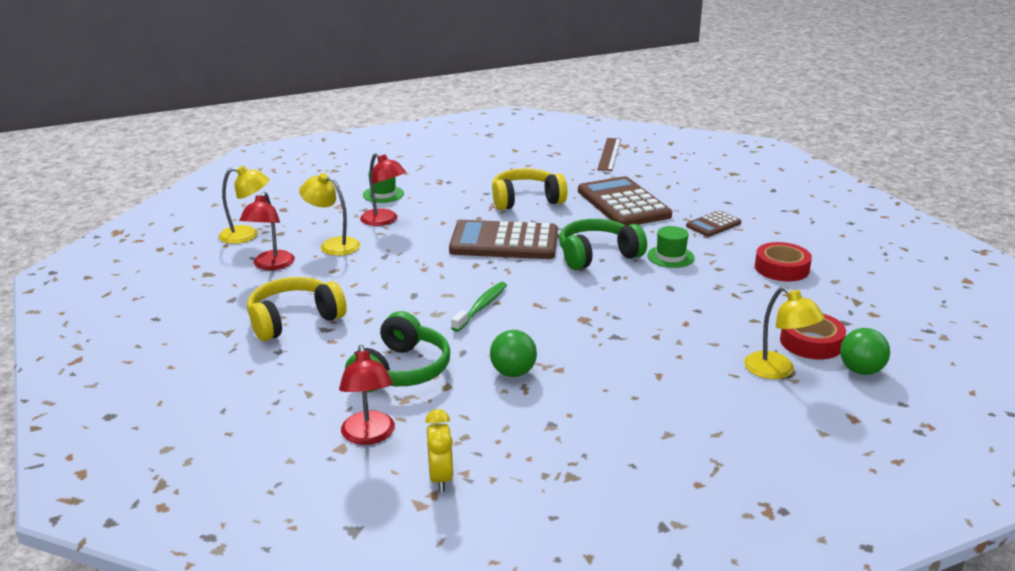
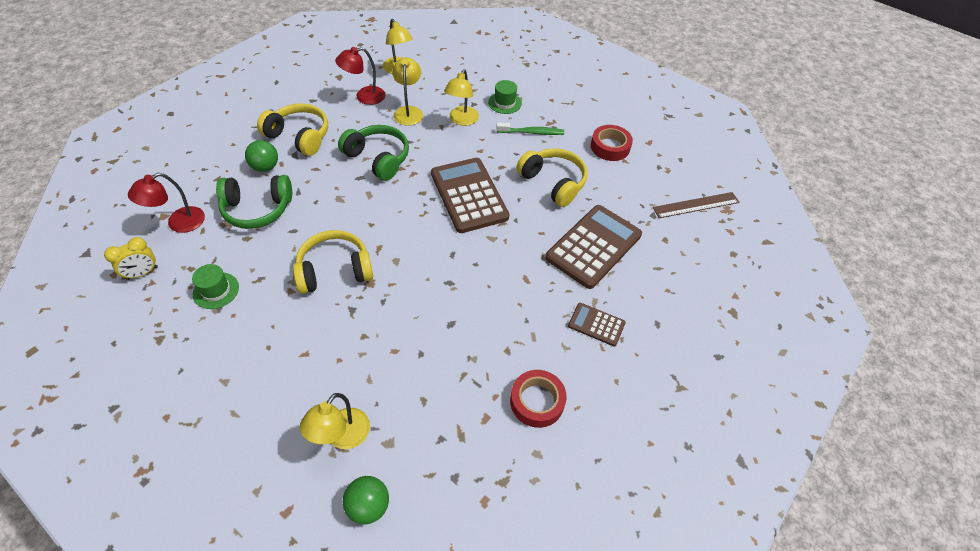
camera: 60 degrees right, 25 degrees up
red lamp [360,153,406,226] -> yellow lamp [444,69,479,126]
green toothbrush [451,282,507,332] -> green toothbrush moved to [496,122,564,135]
green ball [490,330,537,377] -> green ball moved to [245,140,278,172]
green headphones [559,219,647,270] -> green headphones moved to [338,125,409,181]
green hat [647,226,695,268] -> green hat moved to [192,264,239,309]
red tape [780,314,846,360] -> red tape moved to [591,125,633,161]
none -> yellow headphones [293,230,373,294]

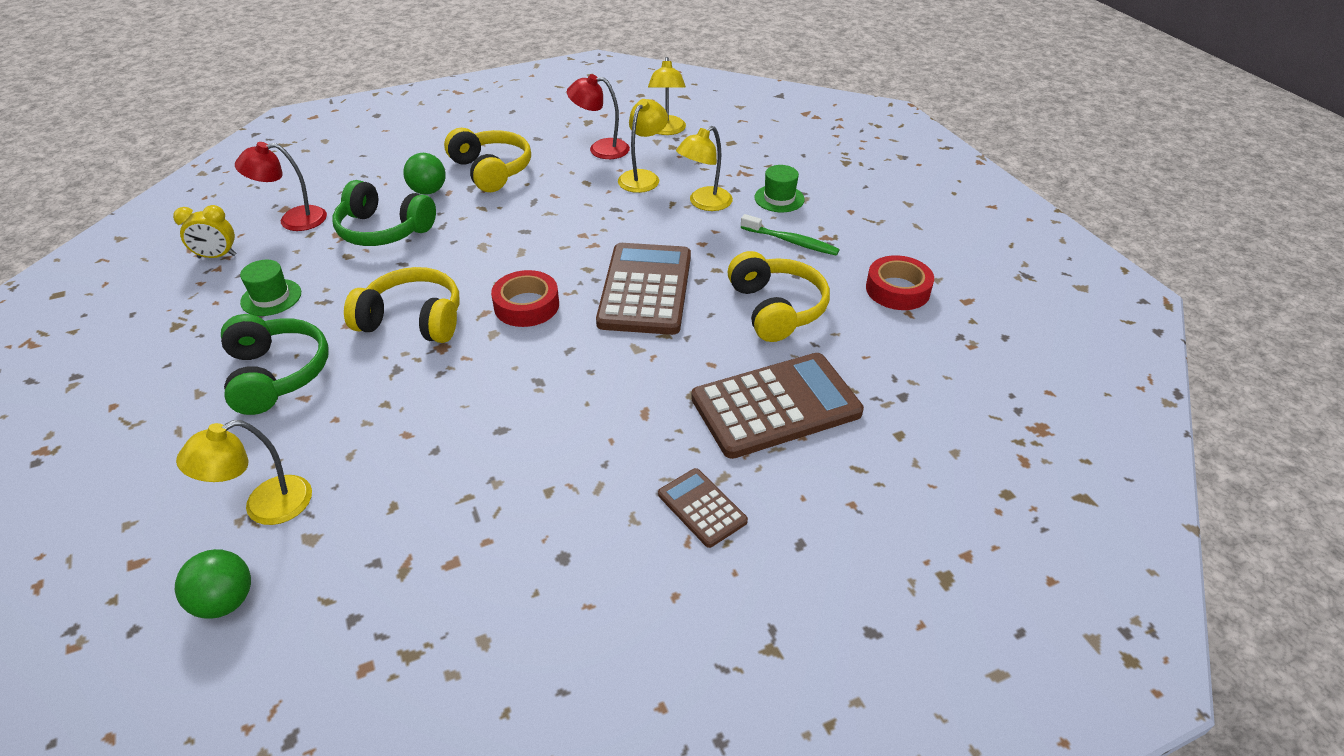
camera: 30 degrees right, 10 degrees down
green headphones [338,125,409,181] -> green headphones moved to [221,314,329,415]
red tape [510,370,567,428] -> red tape moved to [491,270,559,327]
brown ruler [653,192,739,218] -> none

